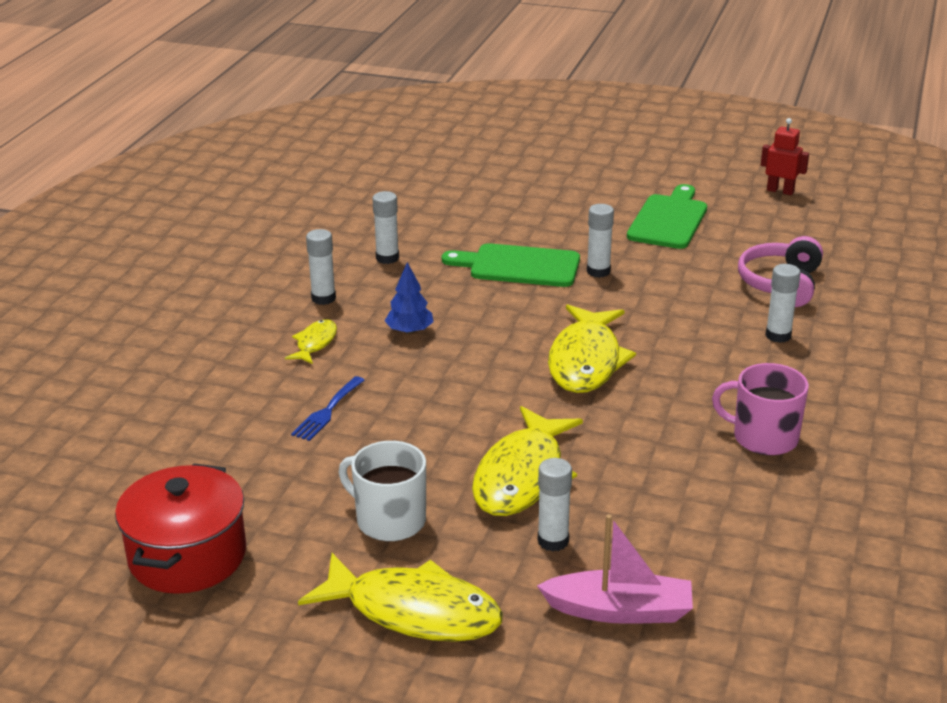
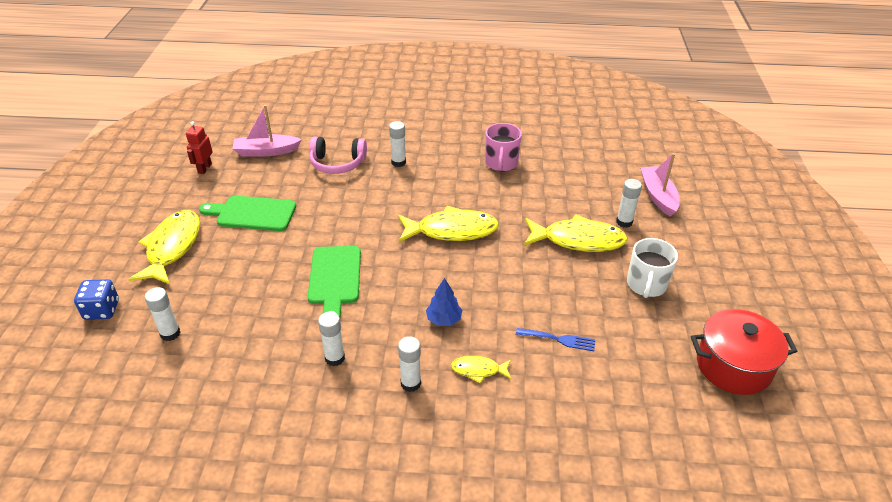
camera: 105 degrees left, 10 degrees up
yellow fish [298,553,503,642] -> yellow fish moved to [128,210,200,284]
white glue stick [587,204,614,278] -> white glue stick moved to [145,287,180,341]
none -> blue dice [74,279,119,320]
none -> pink boat [232,105,302,156]

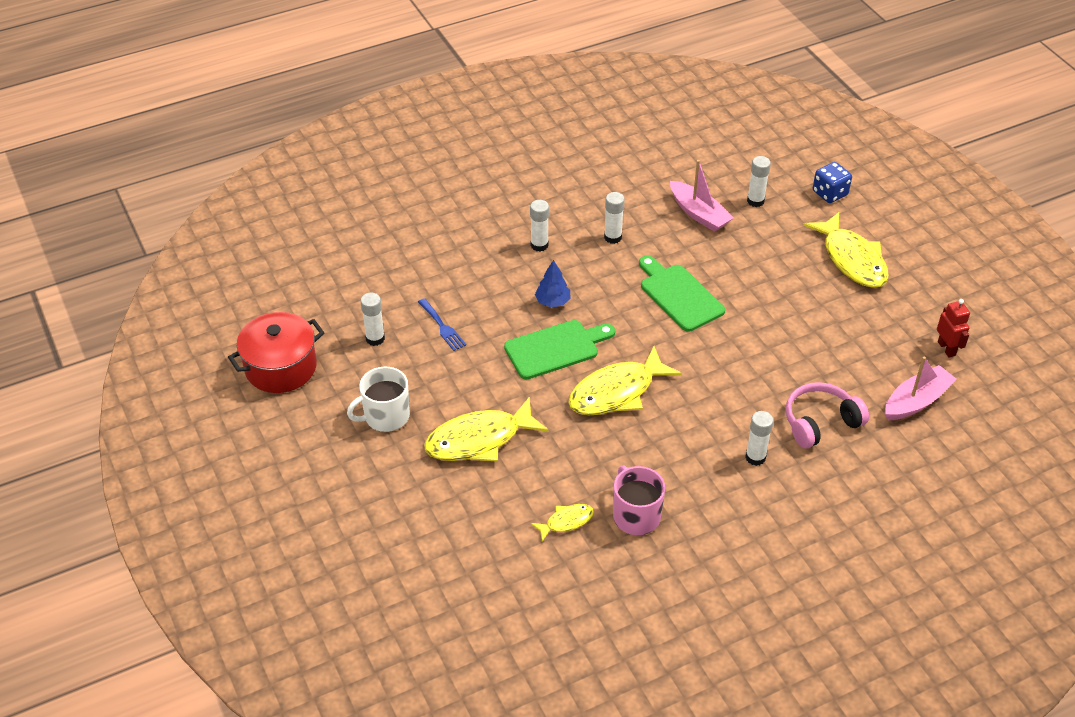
camera: 150 degrees right, 5 degrees up
green cutting board [199,196,296,231] -> green cutting board moved to [504,320,615,379]
yellow fish [451,356,511,383] -> yellow fish moved to [531,504,594,542]
blue fork [516,328,595,351] -> blue fork turned 105 degrees counterclockwise [418,298,466,351]
white glue stick [616,179,642,227] -> white glue stick moved to [360,293,385,346]
white mug [627,238,678,298] -> white mug turned 105 degrees counterclockwise [347,366,410,432]
pink boat [640,153,680,217] -> pink boat moved to [670,160,733,232]

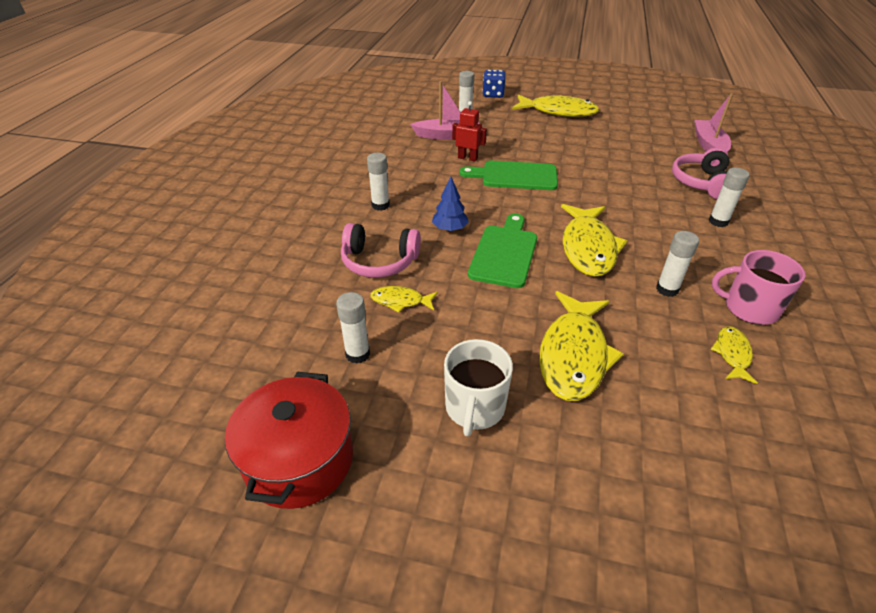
camera: 50 degrees left, 5 degrees down
blue fork [418,298,466,351] -> yellow fish [370,286,438,312]
white glue stick [604,192,625,244] -> white glue stick moved to [656,231,699,297]
red robot [937,299,970,358] -> red robot moved to [452,101,487,162]
none -> pink headphones [341,223,421,278]

